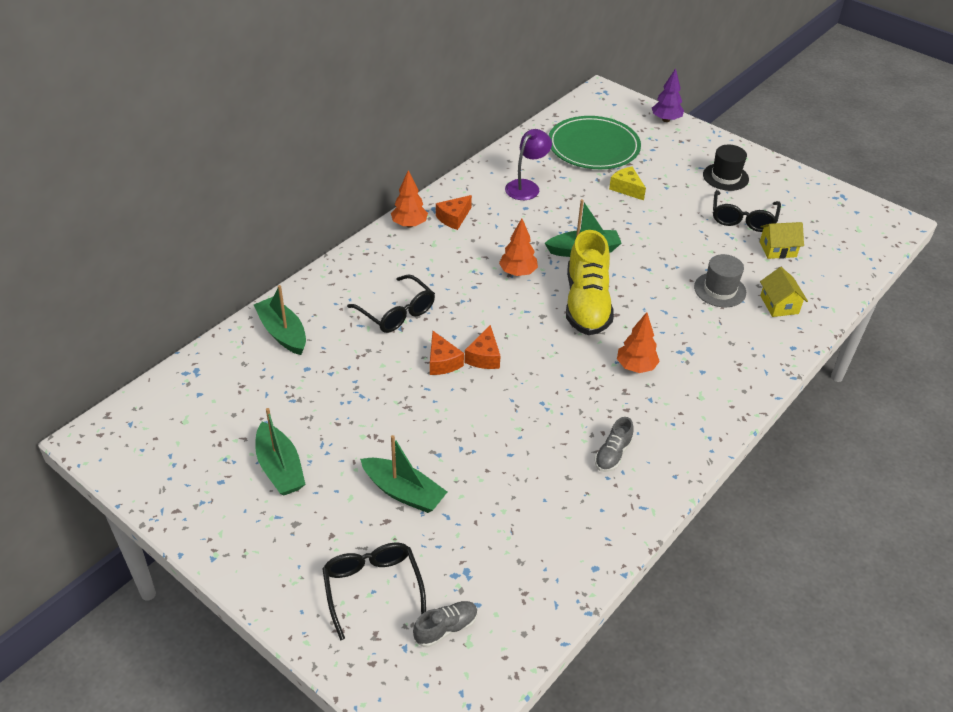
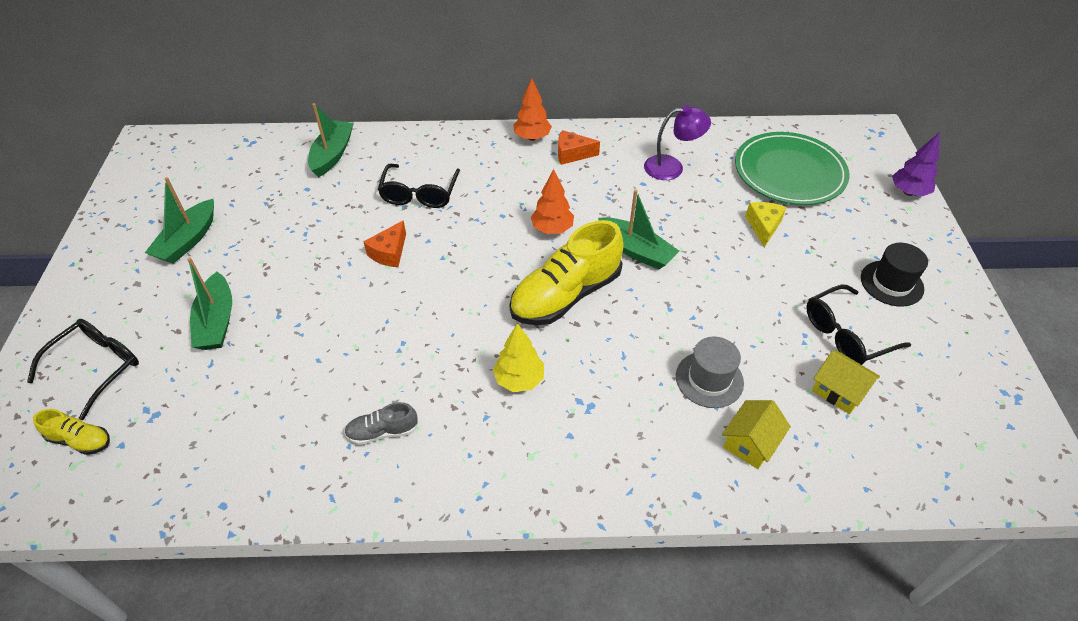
camera: 50 degrees right, 5 degrees up
grey shoe [413,601,478,648] -> yellow shoe [33,409,110,455]
orange cheese [464,325,500,369] -> none
orange tree [617,312,660,373] -> yellow tree [493,323,544,392]

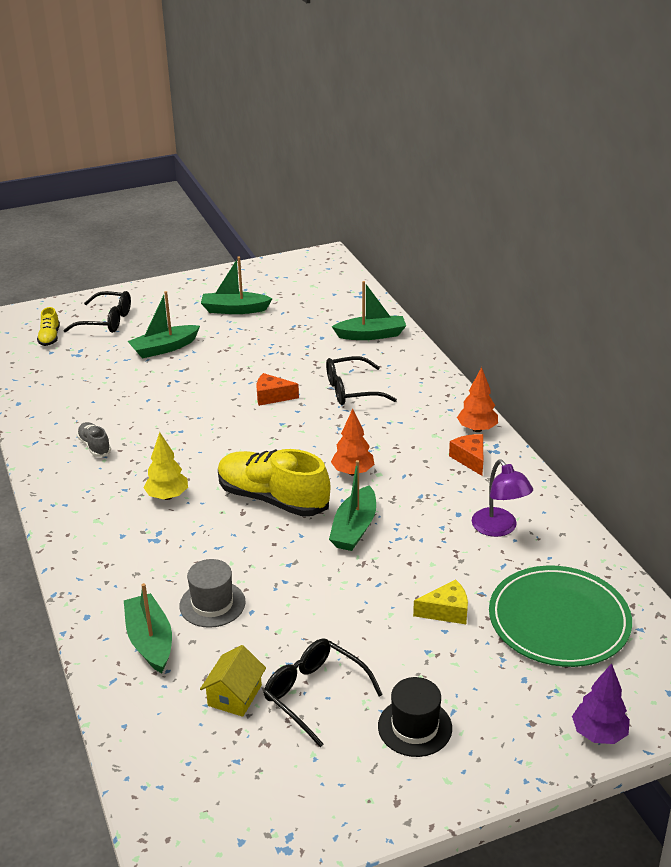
camera: 70 degrees right, 15 degrees down
yellow house [722,400,791,469] -> green boat [124,583,172,673]

